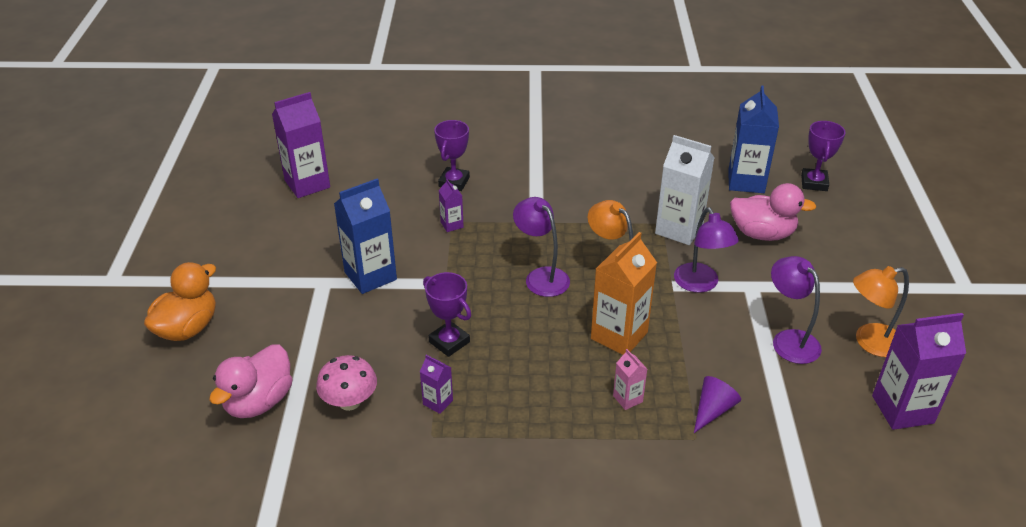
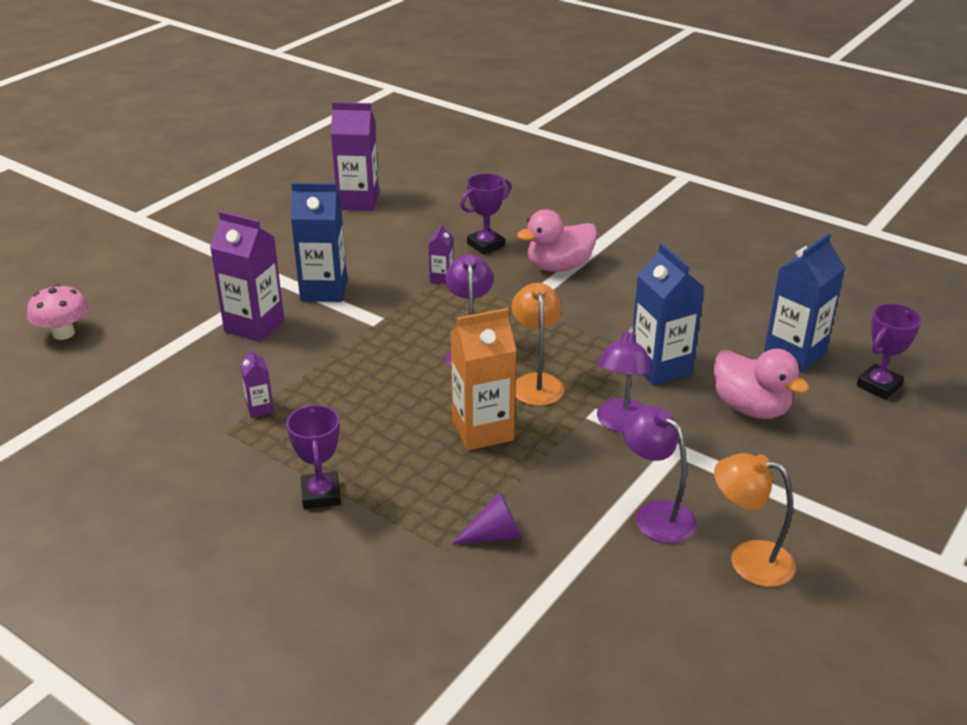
camera: 35 degrees right, 5 degrees down
orange duck [144,262,216,341] -> none
pink duck [209,344,292,418] -> pink duck moved to [517,209,597,272]
pink mushroom [316,355,377,411] -> pink mushroom moved to [27,284,88,340]
purple trophy [423,272,471,357] -> purple trophy moved to [286,404,341,509]
pink carton [613,349,647,410] -> none
white carton [655,135,715,245] -> blue carton [633,243,705,386]
purple lamp [771,256,822,364] -> purple lamp turned 45 degrees counterclockwise [622,406,697,543]
purple carton [872,313,966,430] -> purple carton moved to [210,211,284,342]

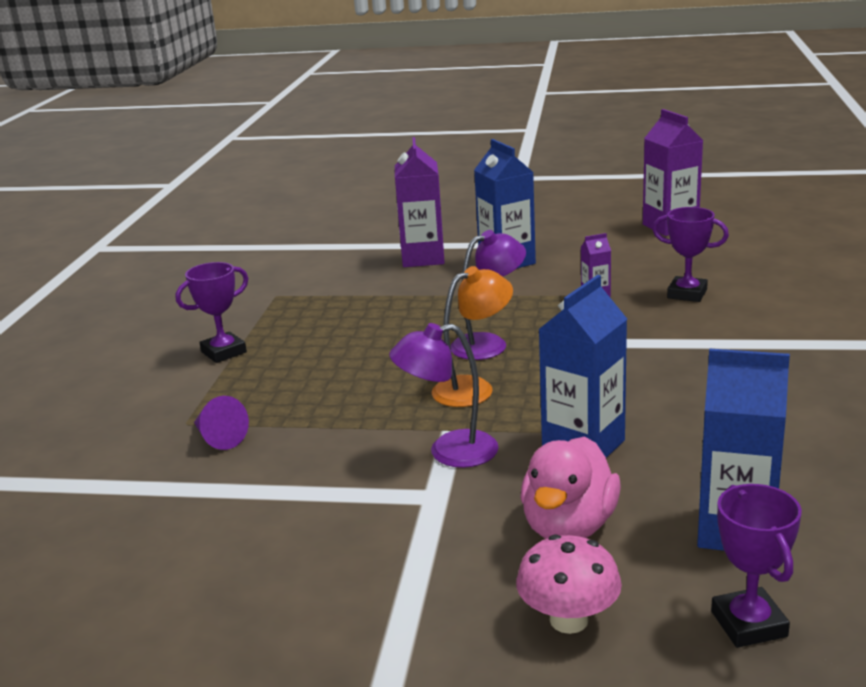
camera: 65 degrees right, 10 degrees down
pink mushroom [27,284,88,340] -> pink mushroom moved to [516,534,622,634]
purple carton [240,348,274,418] -> none
orange carton [450,308,516,451] -> none
pink duck [517,209,597,272] -> none
purple lamp [622,406,697,543] -> none
orange lamp [714,453,796,587] -> none
purple trophy [857,304,922,400] -> purple trophy turned 60 degrees clockwise [711,484,802,648]

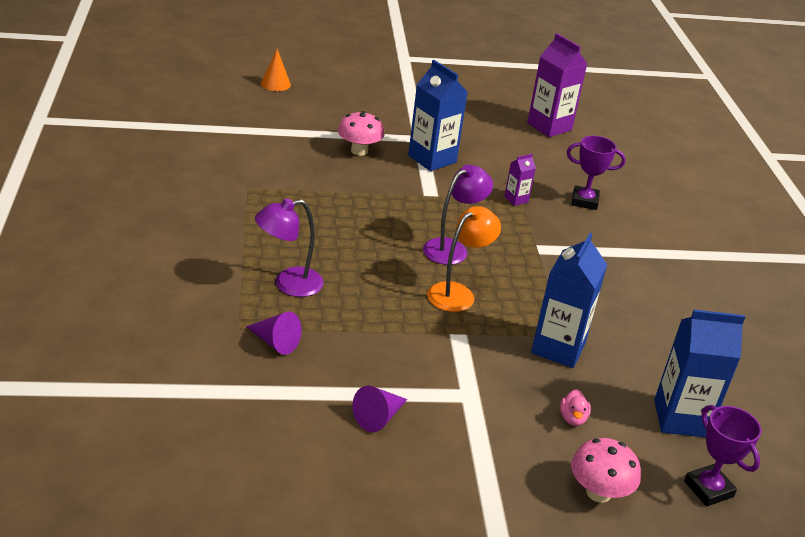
camera: 20 degrees left, 10 degrees up
purple trophy [176,262,249,363] -> none
purple lamp [389,323,499,468] -> purple lamp moved to [255,198,324,297]
purple carton [395,137,445,267] -> pink mushroom [338,111,385,156]
pink duck [520,436,621,539] -> pink duck [560,389,591,426], size x0.45
none -> orange cone [261,49,291,91]
none -> purple cone [353,386,407,432]

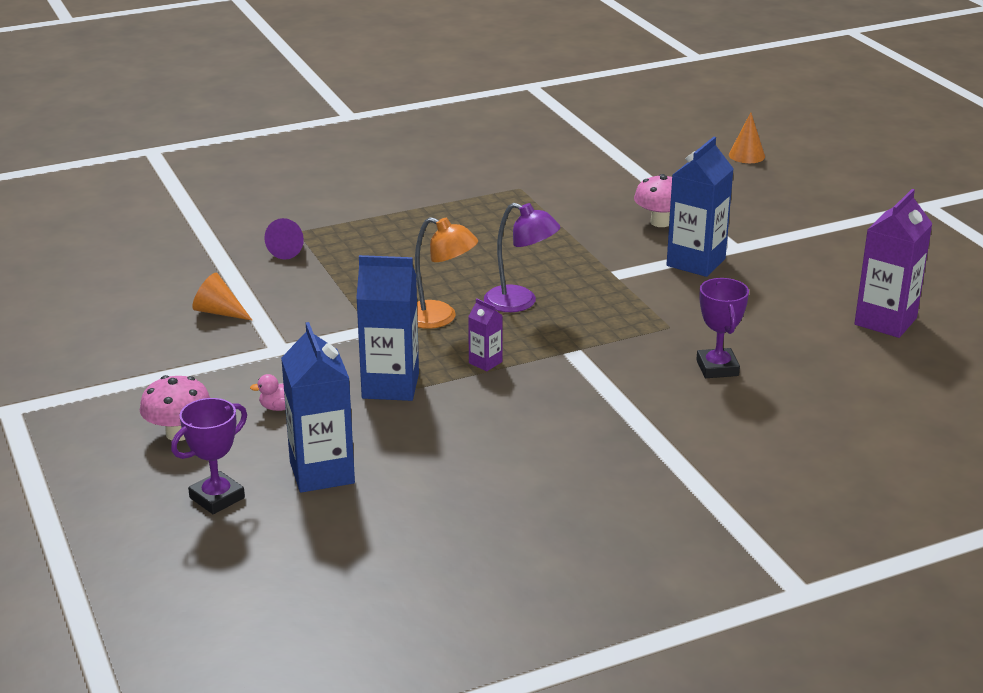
camera: 75 degrees right, 5 degrees down
purple lamp [255,198,324,297] -> none
purple cone [353,386,407,432] -> orange cone [192,273,253,321]
purple carton [504,154,536,206] -> purple carton moved to [468,298,503,371]

